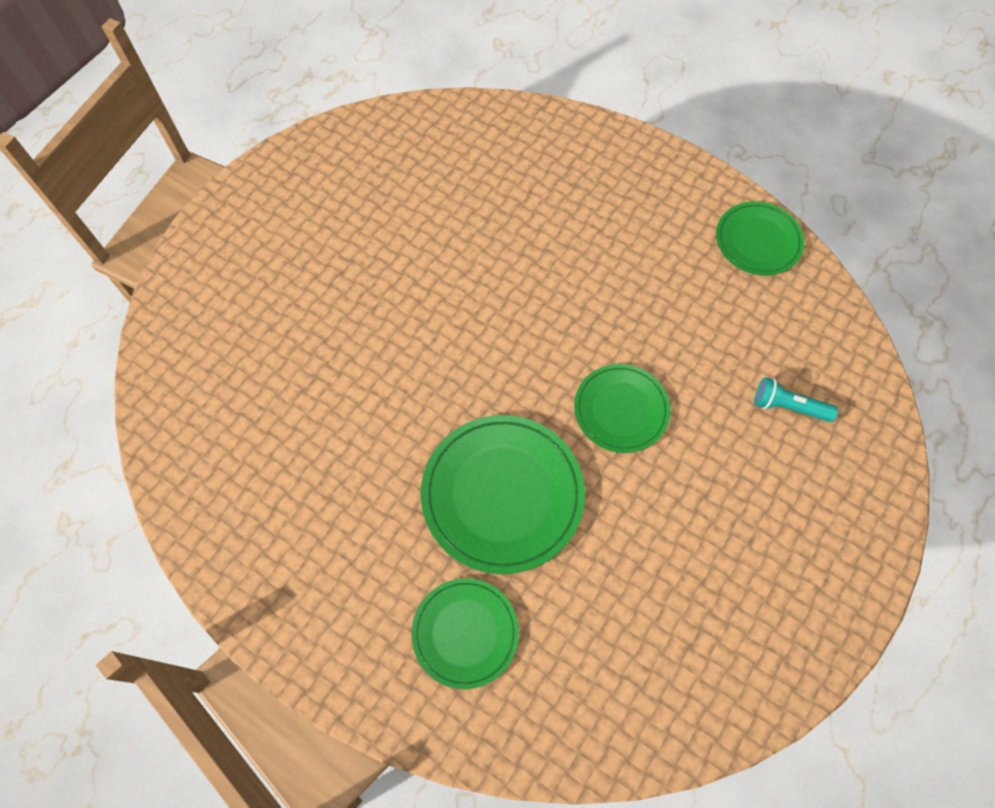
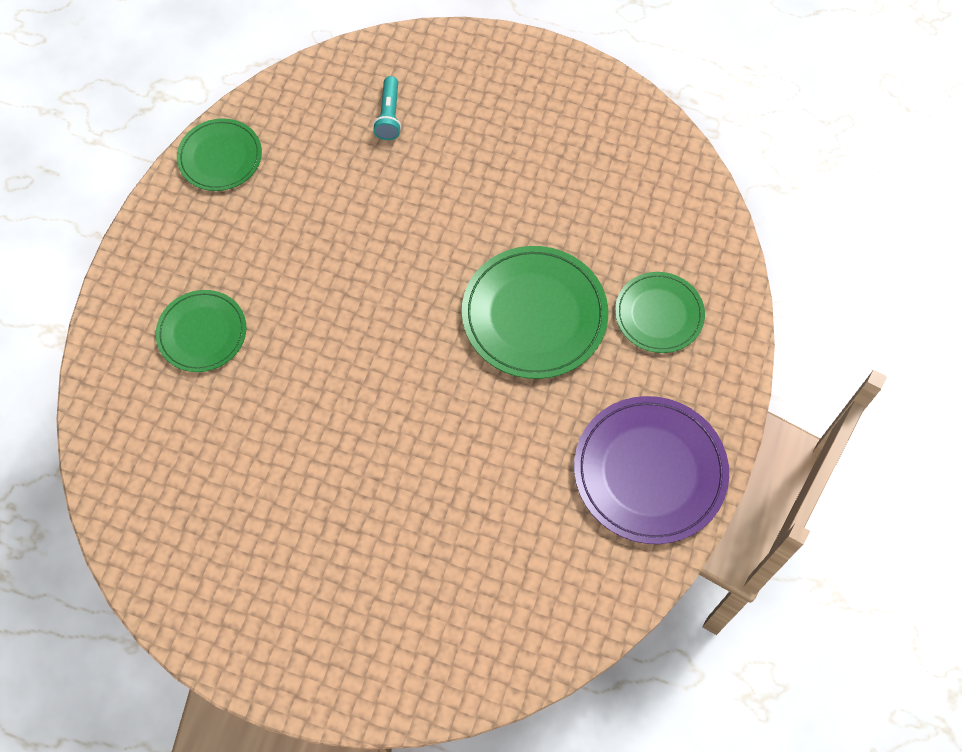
camera: 105 degrees left, 0 degrees up
green plate [574,364,670,453] -> green plate moved to [156,290,246,372]
none -> purple plate [574,396,729,544]

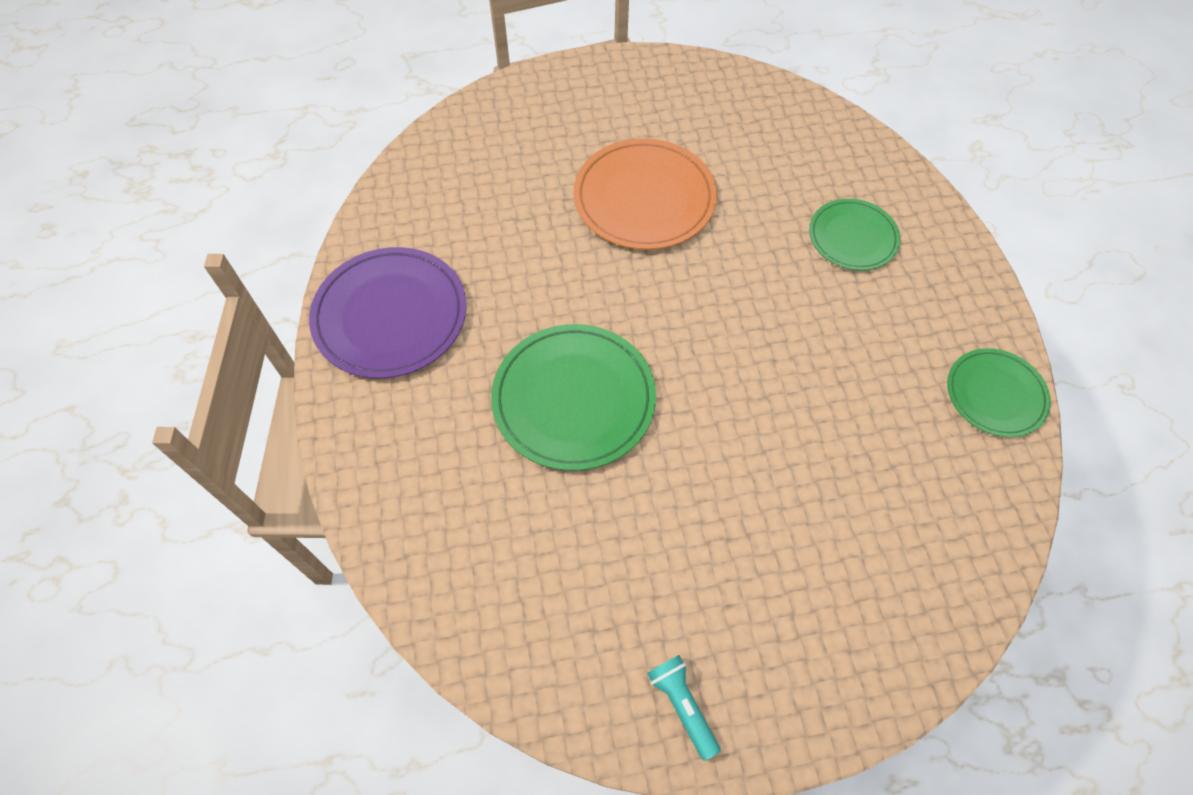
camera: 150 degrees right, 5 degrees down
turquoise flashlight [373,76,401,140] -> turquoise flashlight moved to [647,655,721,761]
green plate [615,272,705,353] -> none
none -> orange plate [573,138,717,250]

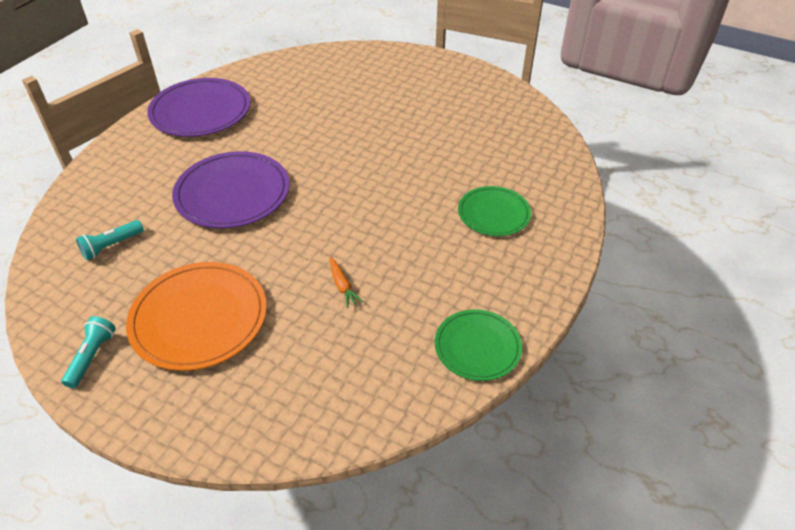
camera: 40 degrees right, 15 degrees down
green plate [491,324,656,471] -> purple plate [172,151,289,228]
orange plate [573,138,717,250] -> orange plate moved to [126,262,267,371]
none -> turquoise flashlight [76,220,144,260]
none -> orange carrot [330,258,363,308]

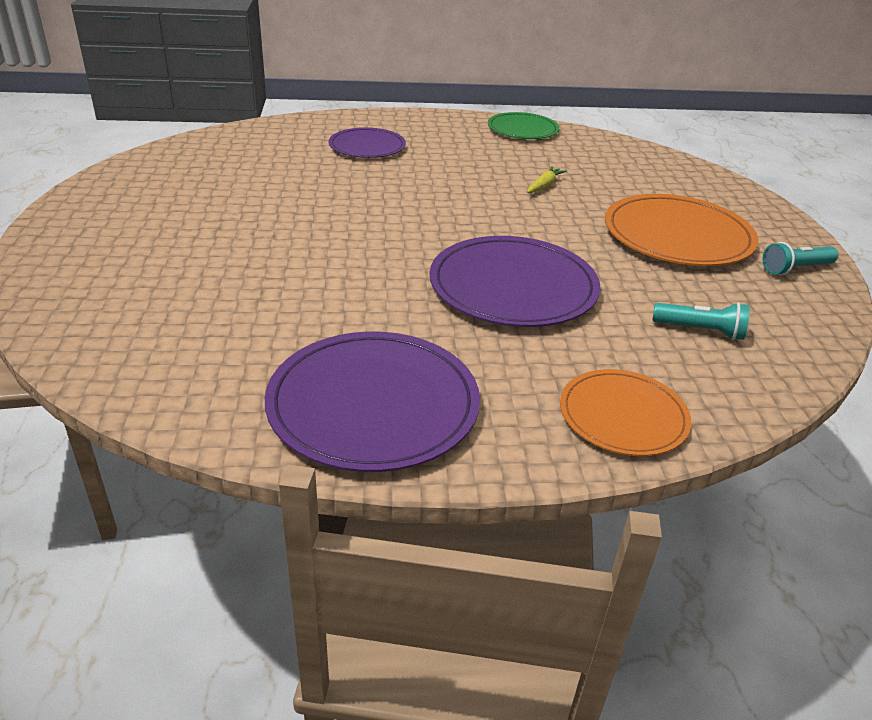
camera: 125 degrees left, 10 degrees down
orange carrot [330,258,363,308] -> yellow carrot [527,167,567,193]
green plate [458,186,531,236] -> purple plate [329,127,406,158]
none -> orange plate [560,369,691,456]

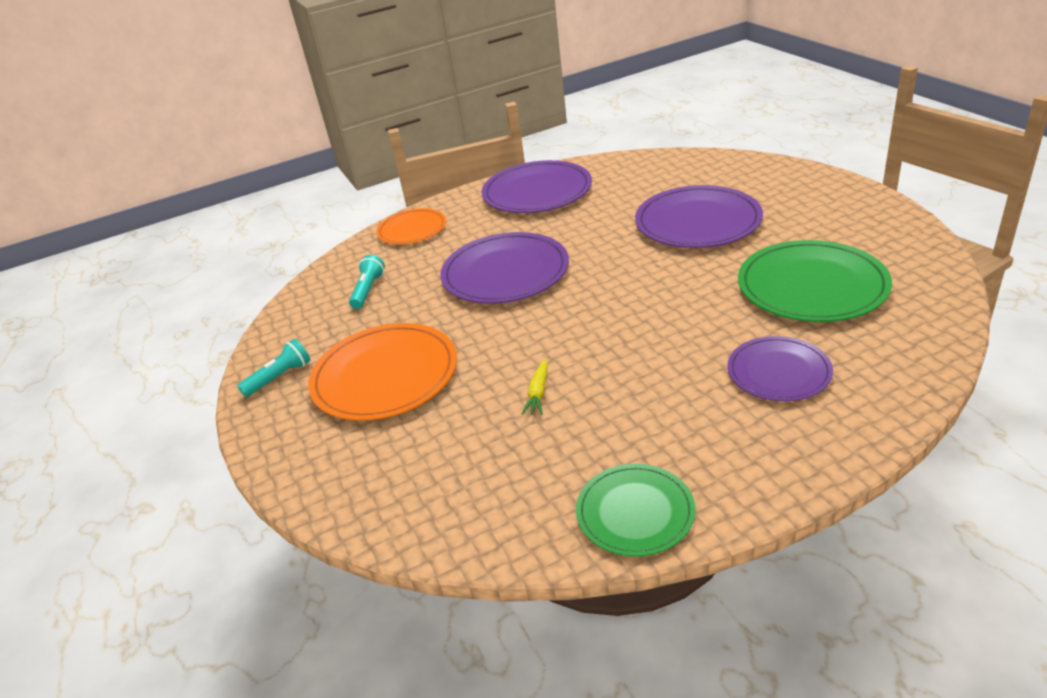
camera: 165 degrees right, 0 degrees up
turquoise flashlight [652,302,750,340] -> turquoise flashlight turned 105 degrees clockwise [349,255,385,309]
none -> purple plate [635,185,763,248]
none -> green plate [738,240,892,322]

